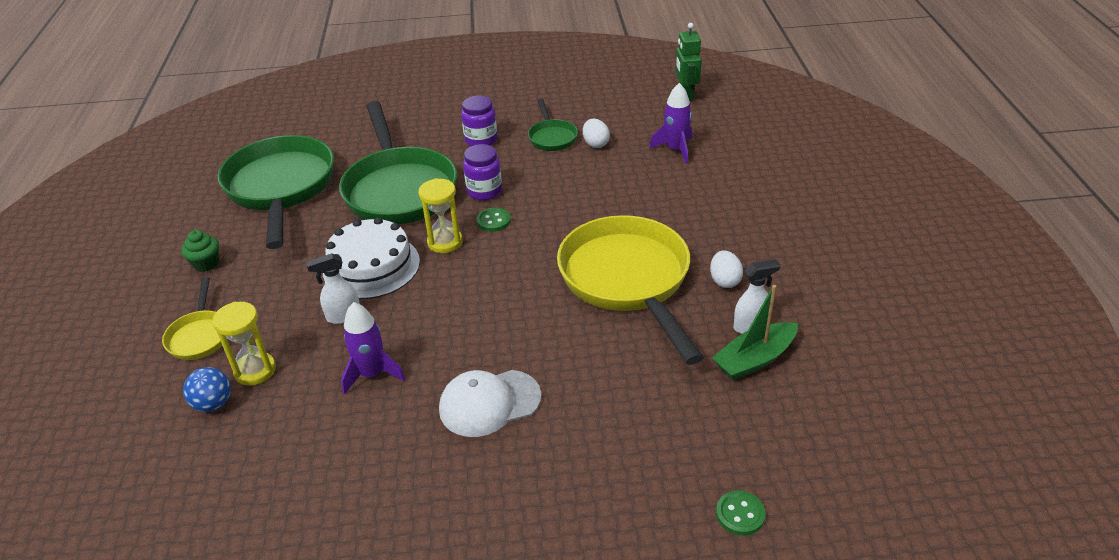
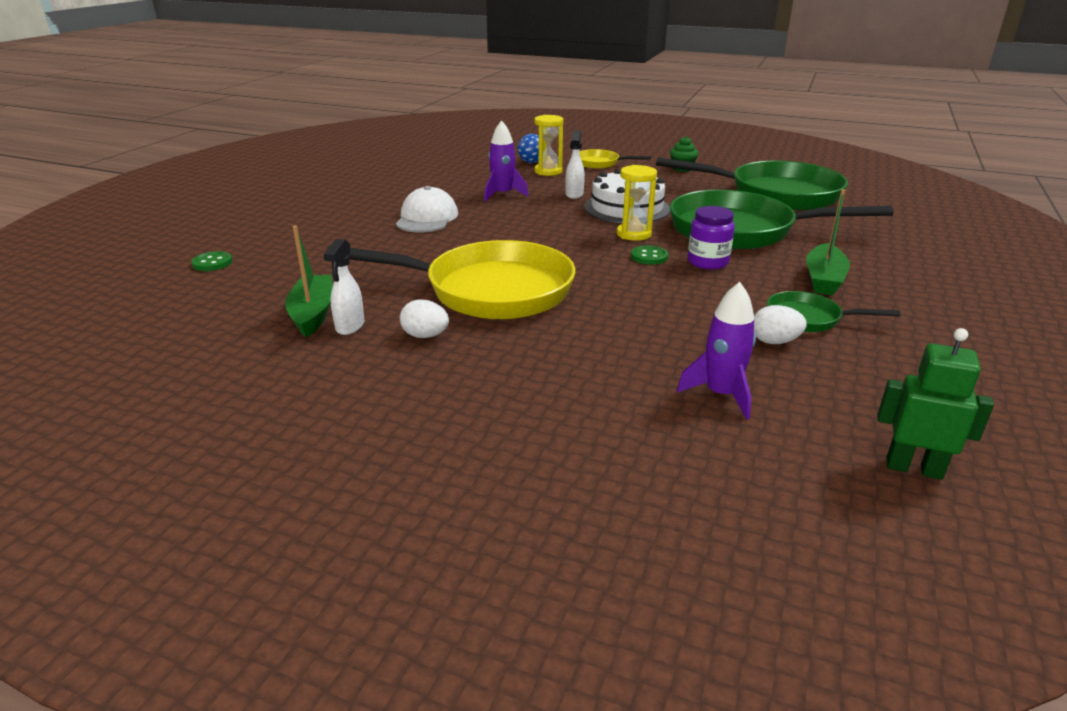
camera: 115 degrees right, 10 degrees down
purple jar [461,96,497,146] -> green boat [806,189,850,295]

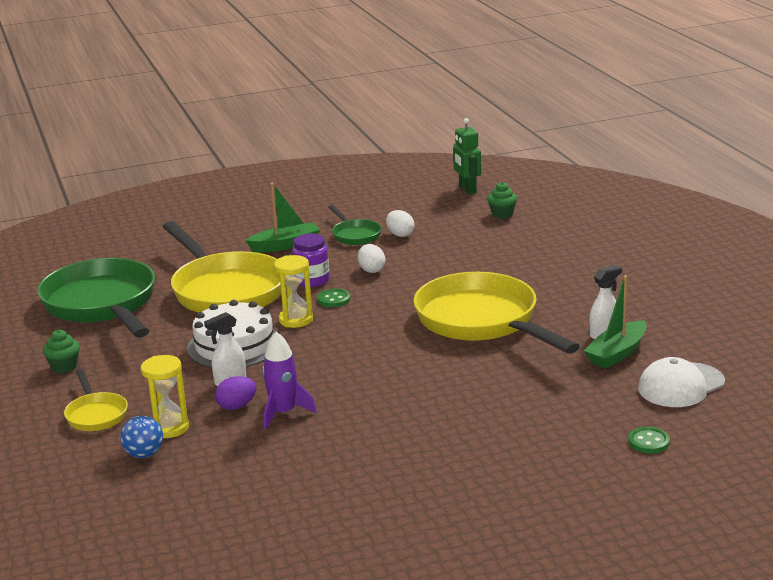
camera: 130 degrees left, 5 degrees down
white cap [396,186,458,232] -> white cap moved to [638,357,725,407]
white egg [400,300,449,338] -> white egg moved to [358,244,385,273]
green pan [670,190,893,249] -> yellow pan [163,221,281,312]
purple rocket [677,282,756,420] -> none
none -> purple egg [215,376,256,410]
none -> green cupcake [487,182,517,219]

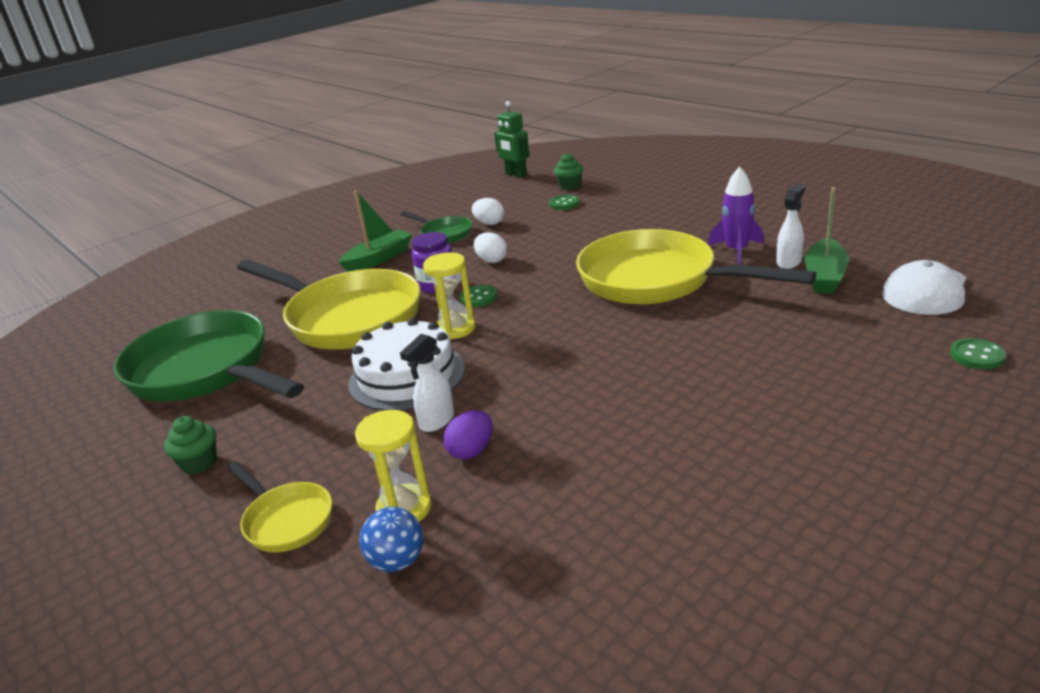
camera: 20 degrees left, 5 degrees up
purple rocket [262,332,317,429] -> purple rocket moved to [708,167,764,265]
none -> green button [549,195,579,210]

